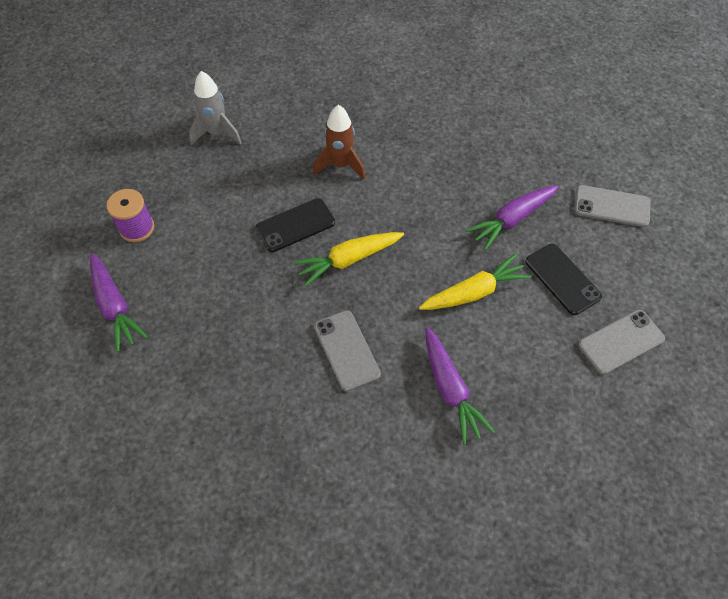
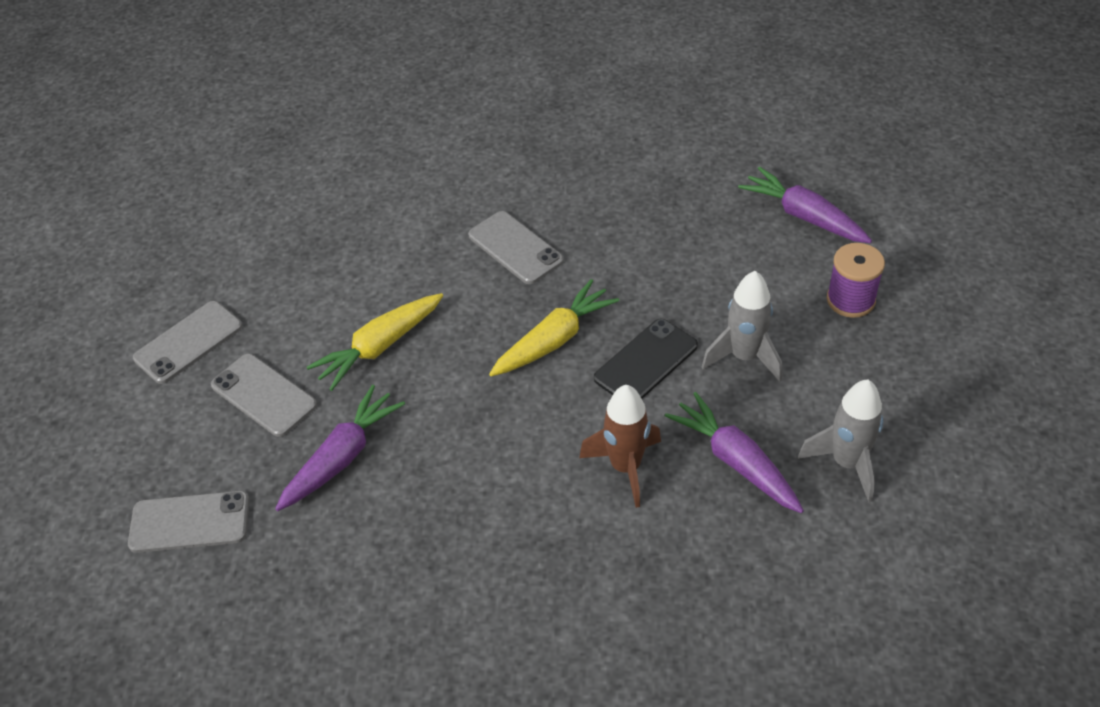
camera: 165 degrees right, 10 degrees down
purple carrot [425,327,495,445] -> purple carrot moved to [665,392,804,513]
black phone [525,244,602,315] -> grey phone [211,354,317,437]
none -> grey rocket [702,271,782,382]

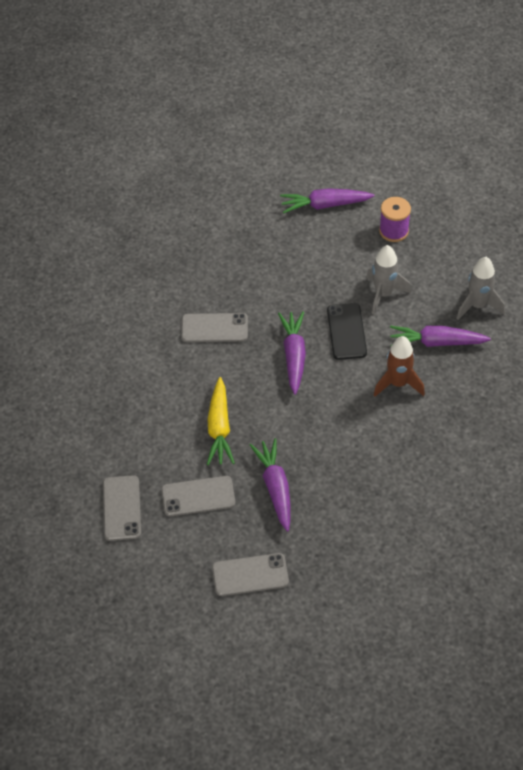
camera: 50 degrees left, 5 degrees up
grey phone [128,491,249,553] -> grey phone turned 45 degrees clockwise [212,553,289,596]
yellow carrot [489,279,620,376] -> purple carrot [278,312,306,395]

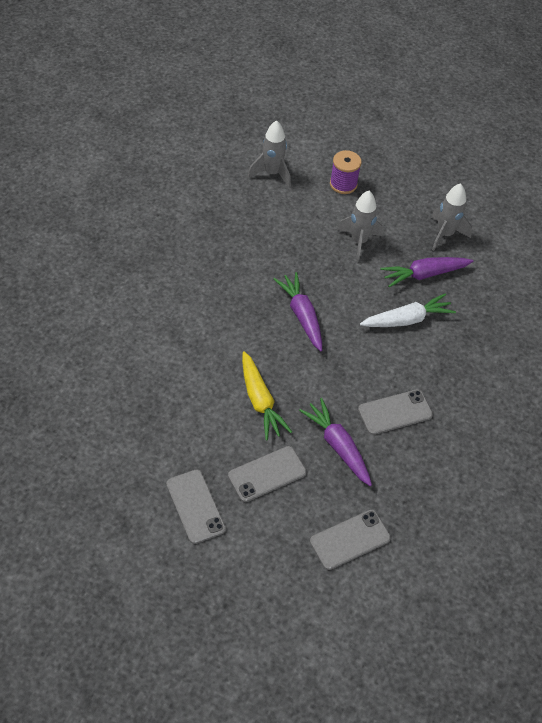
camera: 25 degrees left, 0 degrees up
grey phone [181,313,248,342] -> grey phone moved to [358,389,433,435]
purple carrot [280,188,375,213] -> grey rocket [248,120,291,188]
black phone [327,303,367,360] -> none
brown rocket [374,336,425,397] -> white carrot [360,293,456,327]

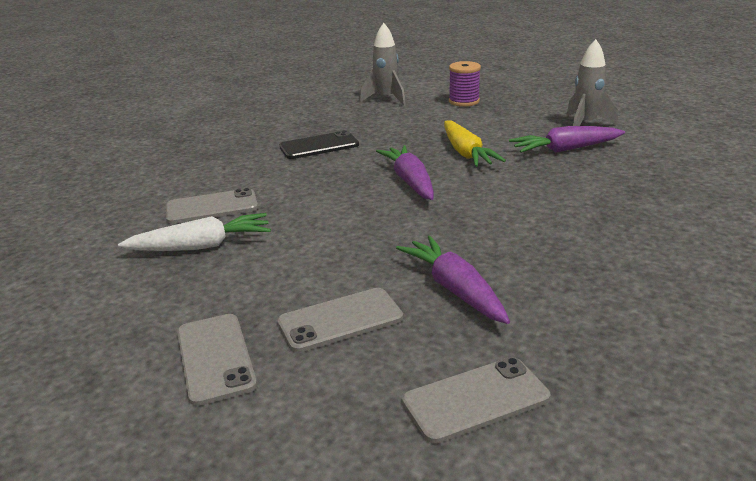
camera: 10 degrees right, 25 degrees down
yellow carrot [242,351,292,440] -> yellow carrot moved to [444,120,506,167]
grey rocket [337,191,383,262] -> none
grey phone [358,389,433,435] -> grey phone moved to [166,188,258,224]
white carrot [360,293,456,327] -> white carrot moved to [118,213,271,251]
none -> black phone [279,130,359,159]

